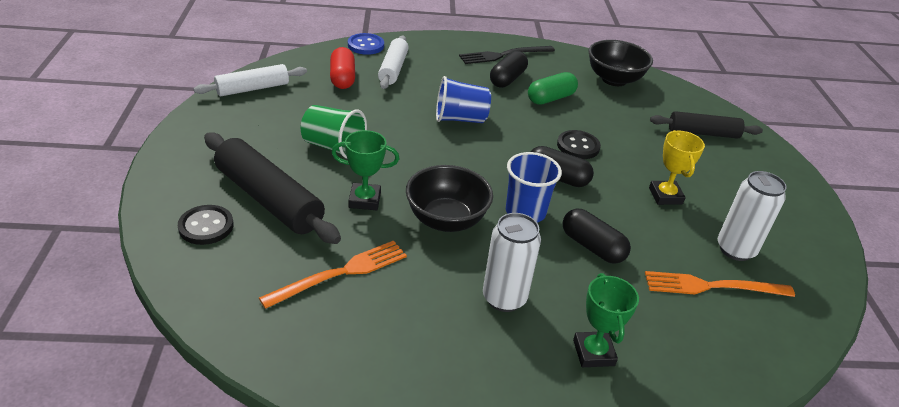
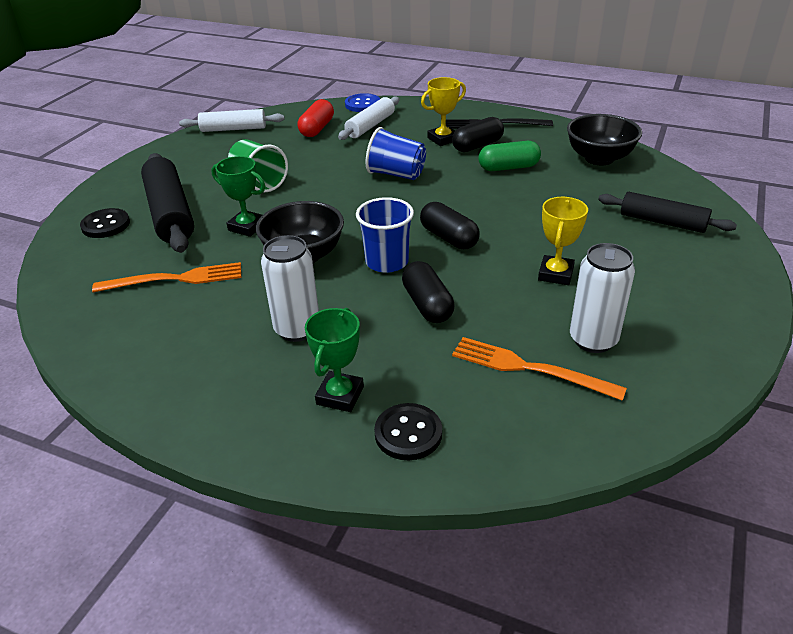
camera: 30 degrees right, 0 degrees up
black button [557,130,601,159] -> black button moved to [374,403,442,460]
none -> yellow trophy [421,77,466,146]

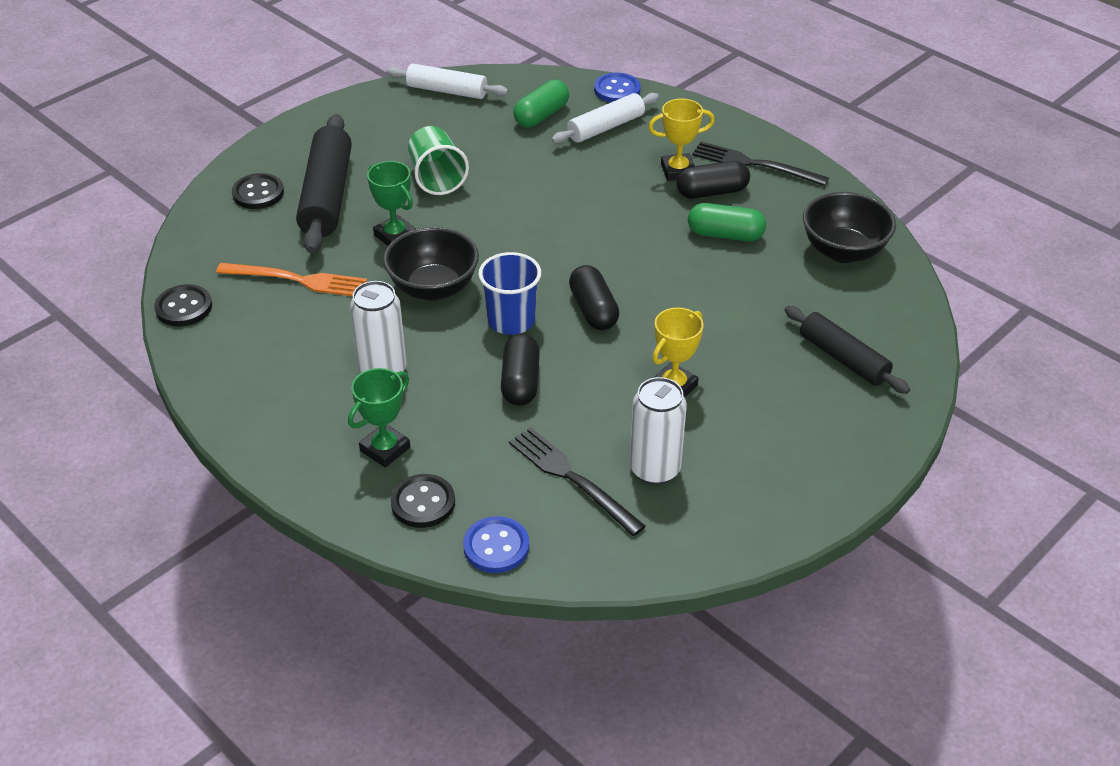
camera: 20 degrees right, 5 degrees up
red capsule [298,99,334,137] -> green capsule [513,80,569,127]
blue cup [365,127,426,180] -> none
orange fork [452,337,627,401] -> black fork [509,427,646,536]
none -> black button [154,284,212,327]
none -> blue button [463,516,529,573]

